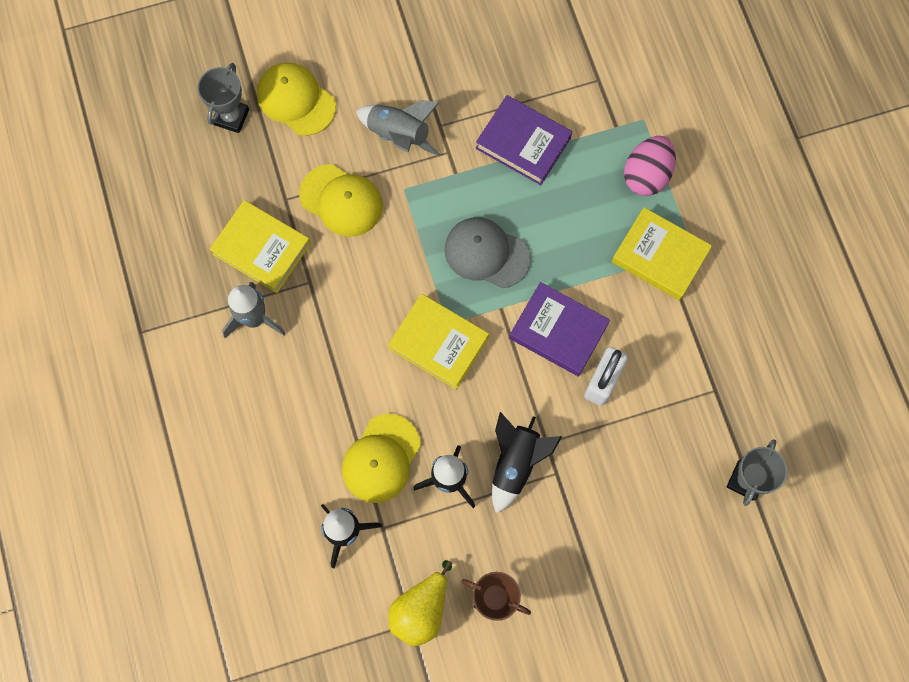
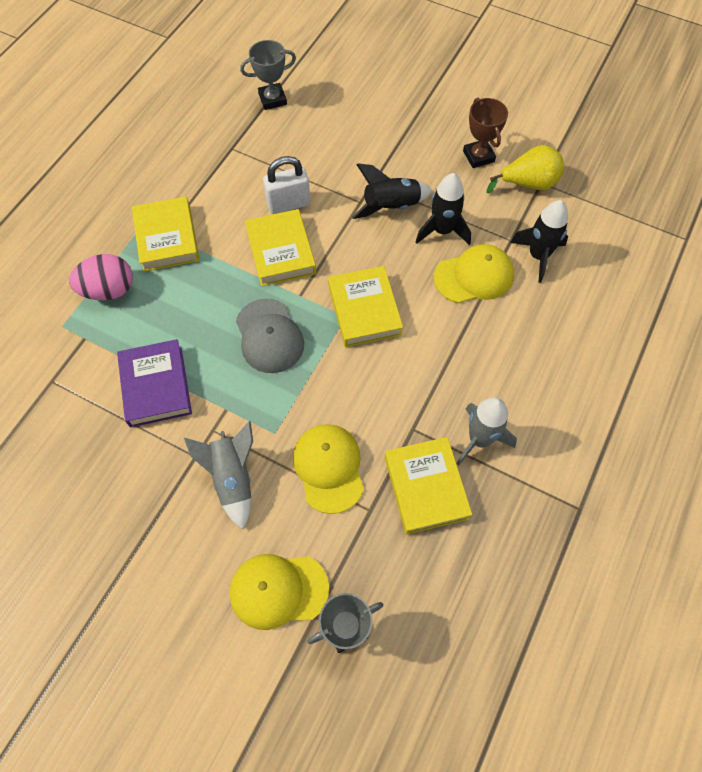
camera: 135 degrees left, 10 degrees down
yellow cap [257,62,336,136] -> yellow cap turned 90 degrees clockwise [230,554,329,630]
purple book [509,282,610,376] -> yellow book [245,209,316,286]

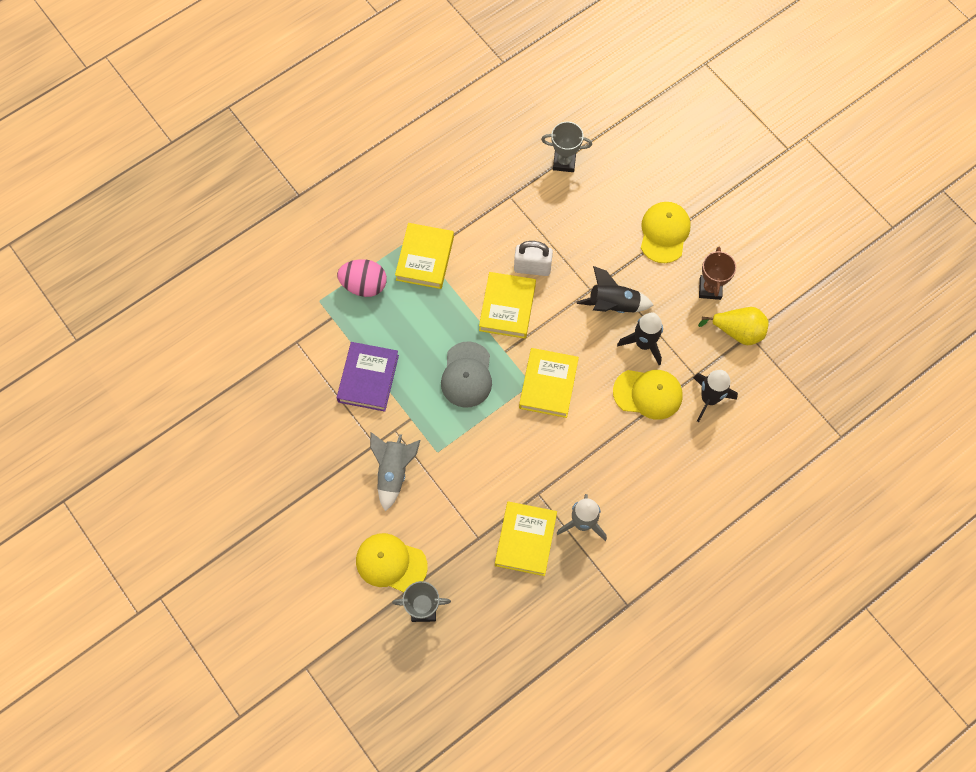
camera: 25 degrees right, 5 degrees up
yellow cap [293,424,364,514] -> yellow cap moved to [641,202,691,263]

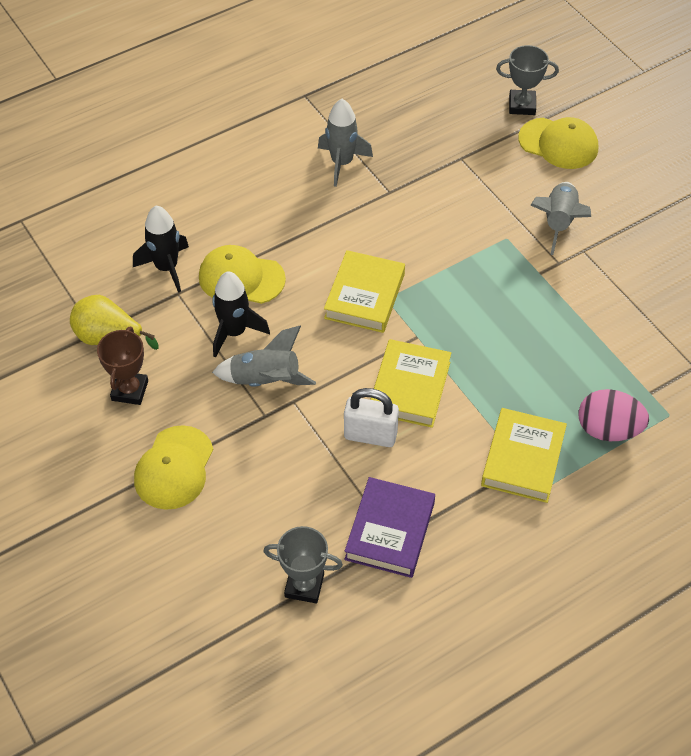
camera: 175 degrees left, 15 degrees down
purple book [336,342,399,412] -> purple book moved to [345,477,435,578]
grey cap [441,341,492,408] -> none
yellow book [495,501,557,576] -> none
black rocket [577,266,653,313] -> grey rocket [212,326,316,386]

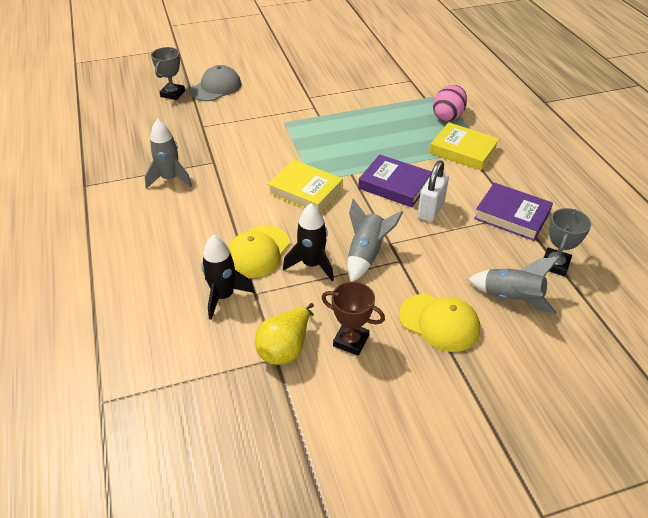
camera: 75 degrees left, 10 degrees down
yellow book [370,339,451,428] -> purple book [358,154,432,207]
yellow cap [518,117,598,169] -> grey cap [190,65,242,101]
grey rocket [531,182,591,255] -> grey rocket moved to [468,258,559,314]

